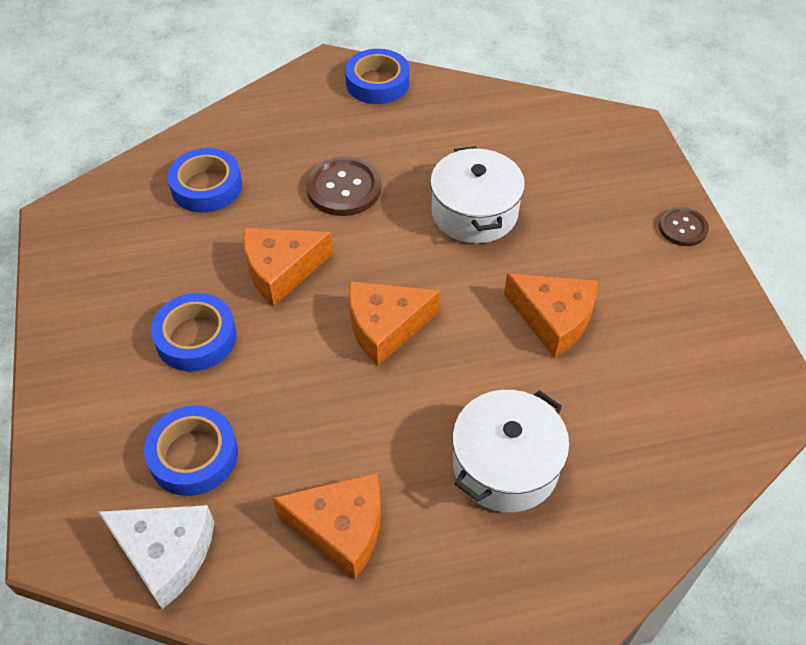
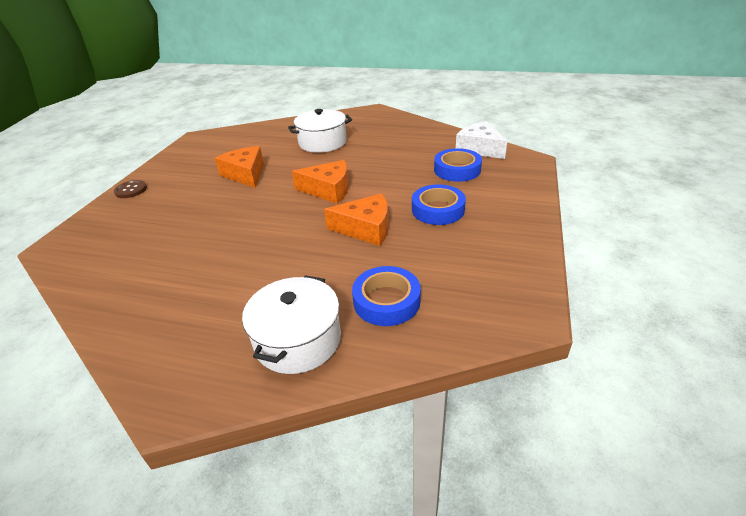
camera: 150 degrees left, 15 degrees down
orange cheese [272,473,381,579] -> none
brown button [306,156,381,216] -> none
blue tape [345,49,410,104] -> none
white pot [430,146,525,244] -> white pot moved to [242,275,341,374]

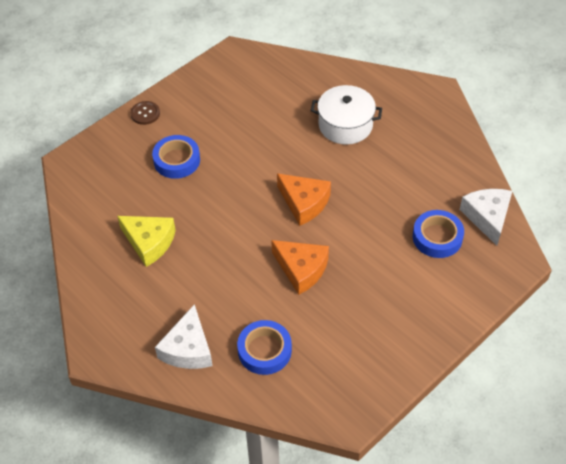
camera: 30 degrees right, 15 degrees up
orange cheese [215,146,264,188] -> none
white pot [242,275,341,374] -> white cheese [155,304,213,369]
blue tape [412,184,466,225] -> blue tape moved to [152,135,200,179]
none -> yellow cheese [117,216,176,267]

